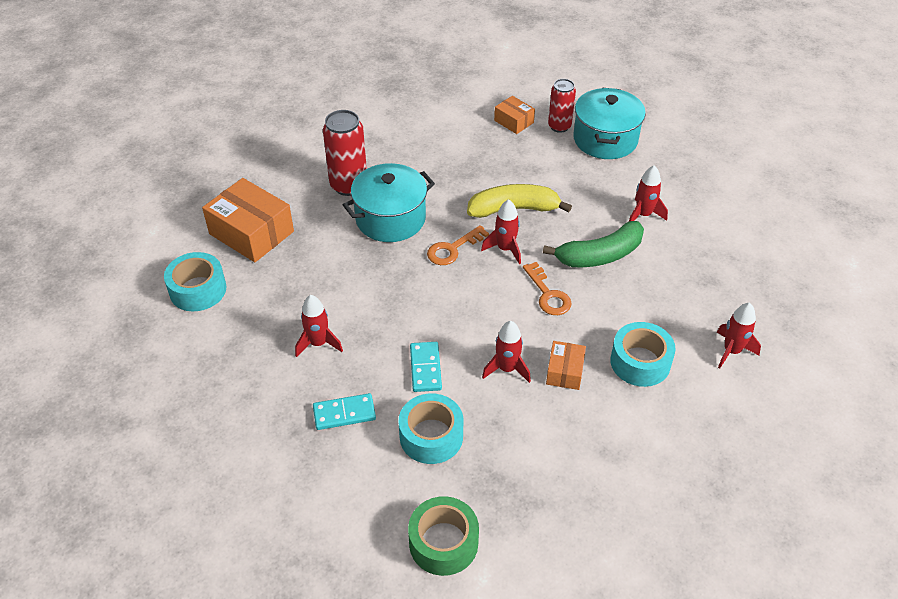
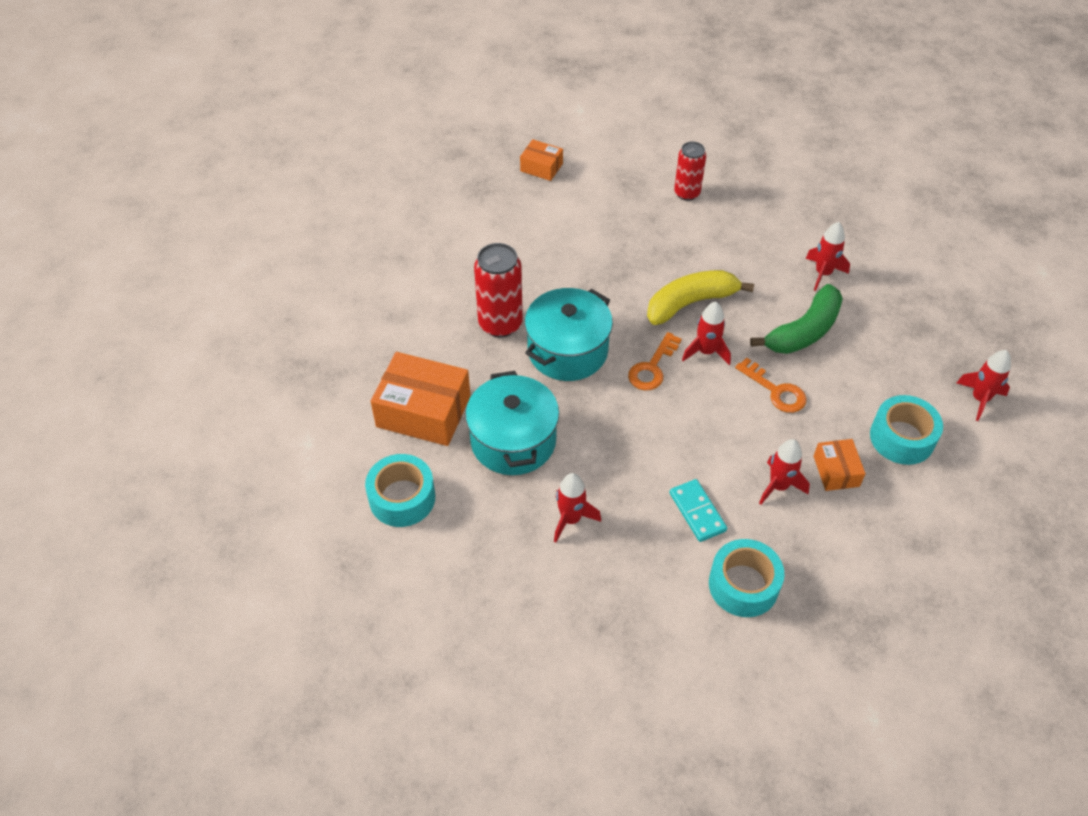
camera: 20 degrees left, 5 degrees up
turquoise domino [313,393,376,430] -> none
green tape [408,496,479,576] -> none
orange box [494,96,535,134] -> orange box moved to [520,139,563,181]
turquoise pot [573,88,646,159] -> turquoise pot moved to [465,371,559,475]

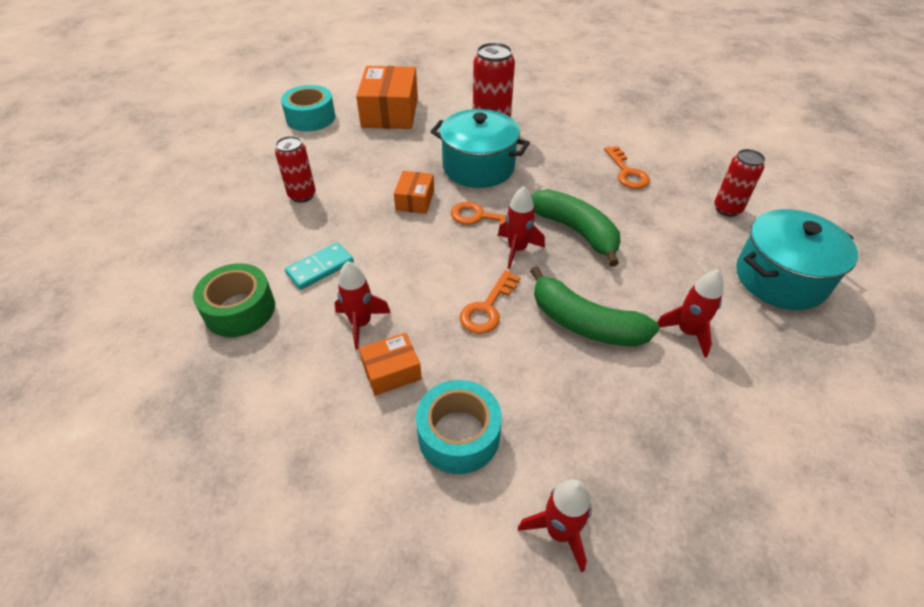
camera: 75 degrees right, 5 degrees down
turquoise pot [465,371,559,475] -> turquoise pot moved to [736,209,858,310]
orange box [520,139,563,181] -> orange box moved to [394,171,434,214]
red rocket [554,473,601,542] -> red can [275,136,316,203]
yellow banana [647,270,754,325] -> green banana [531,189,621,267]
turquoise tape [709,539,784,617] -> green tape [193,263,275,337]
none -> orange key [604,146,650,189]

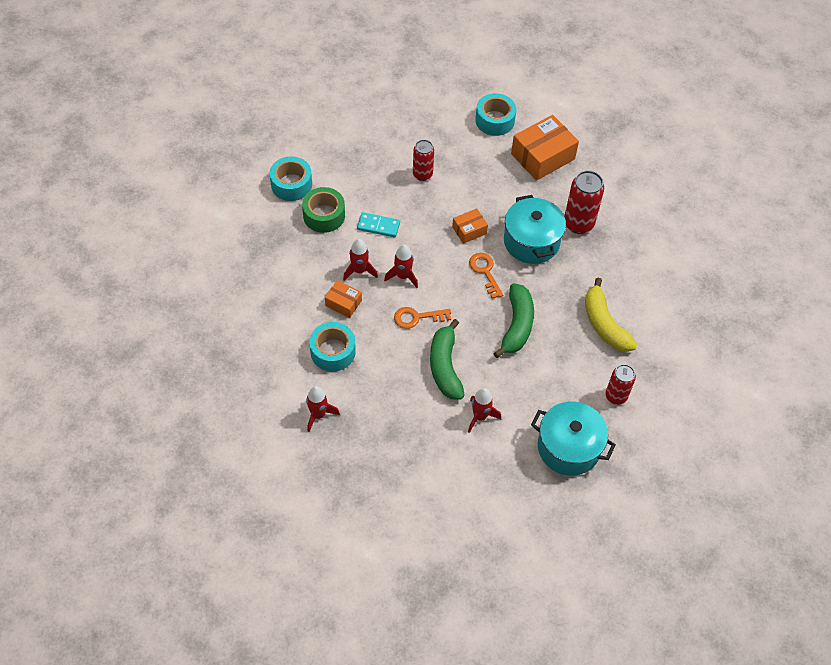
camera: 50 degrees right, 10 degrees up
red rocket [498,186,545,269] -> red rocket moved to [384,245,418,288]
orange key [604,146,650,189] -> yellow banana [585,278,637,352]
none -> turquoise tape [270,156,312,201]

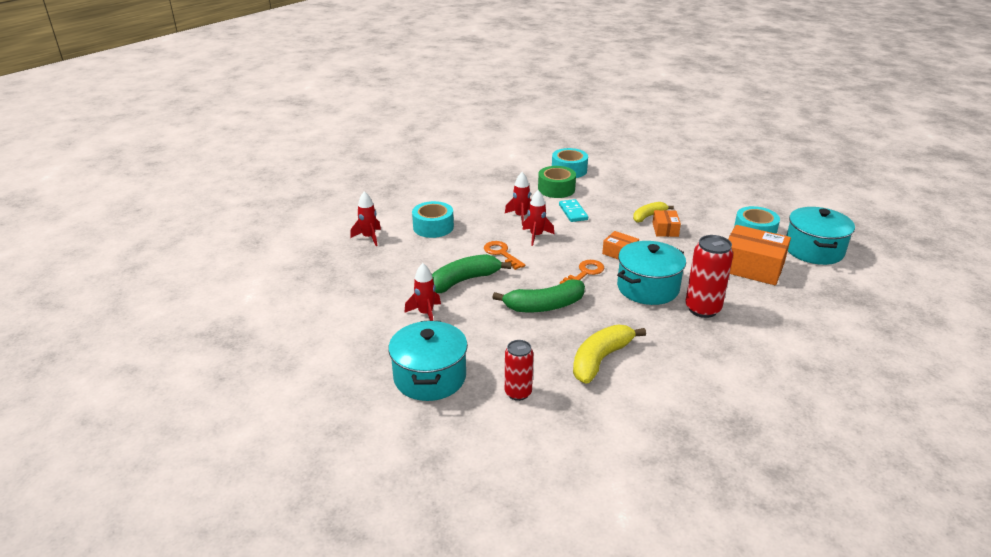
camera: 65 degrees right, 25 degrees down
orange box [325,280,362,318] -> orange box moved to [653,210,681,237]
red can [413,140,434,181] -> yellow banana [633,202,674,222]
none -> turquoise pot [786,207,855,265]

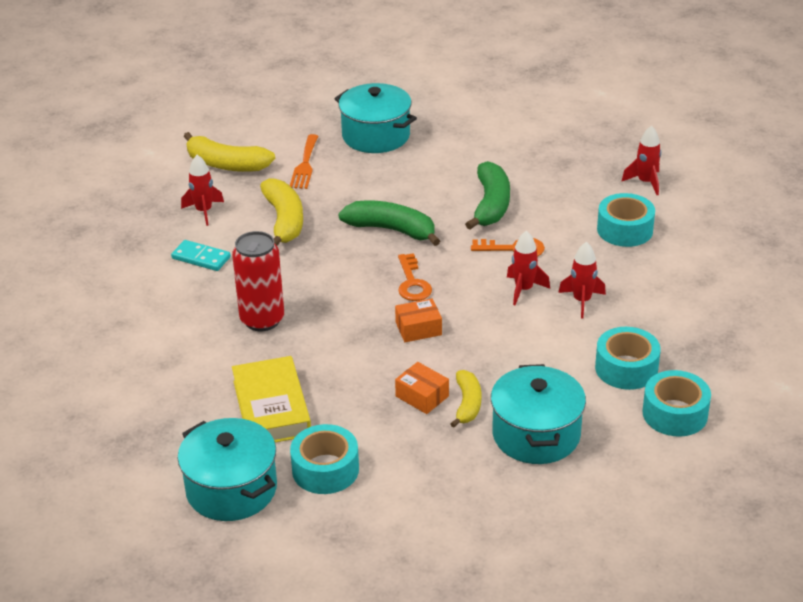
camera: 130 degrees right, 5 degrees up
red rocket [404,263,441,321] -> red rocket moved to [181,155,224,226]
green banana [492,279,585,312] -> green banana turned 90 degrees clockwise [338,201,440,246]
red can [505,340,533,401] -> orange fork [290,134,318,189]
green tape [538,166,576,198] -> turquoise tape [595,327,661,390]
turquoise domino [559,199,588,222] -> turquoise domino moved to [171,240,231,271]
turquoise pot [617,241,686,305] -> turquoise pot moved to [491,364,586,464]
orange box [728,225,791,285] -> yellow book [232,356,311,443]
none -> yellow banana [183,132,275,172]

